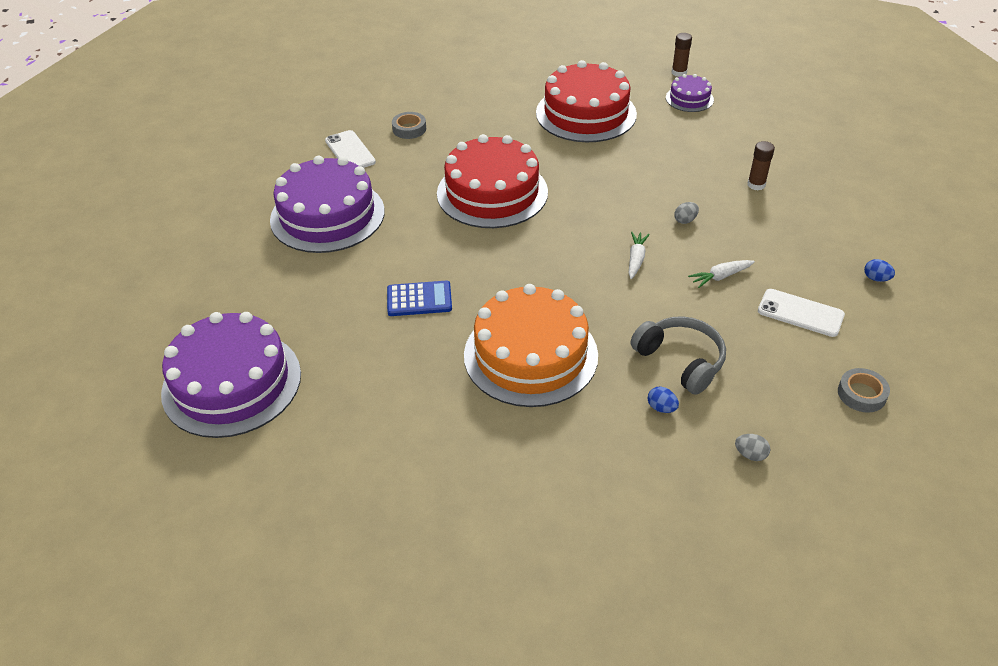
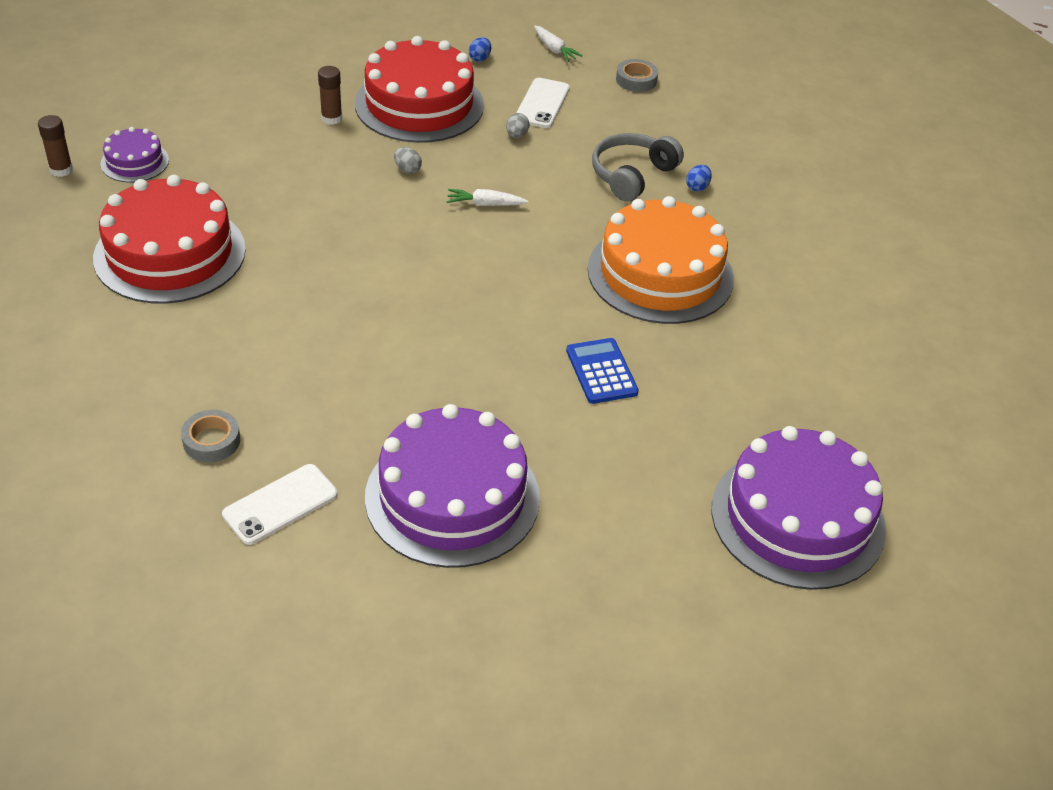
camera: 105 degrees left, 0 degrees up
red cake [437,134,548,228] -> red cake moved to [355,36,484,143]
white carrot [688,260,755,288] -> white carrot moved to [534,26,583,62]
grey egg [735,434,770,461] -> grey egg moved to [506,113,529,138]

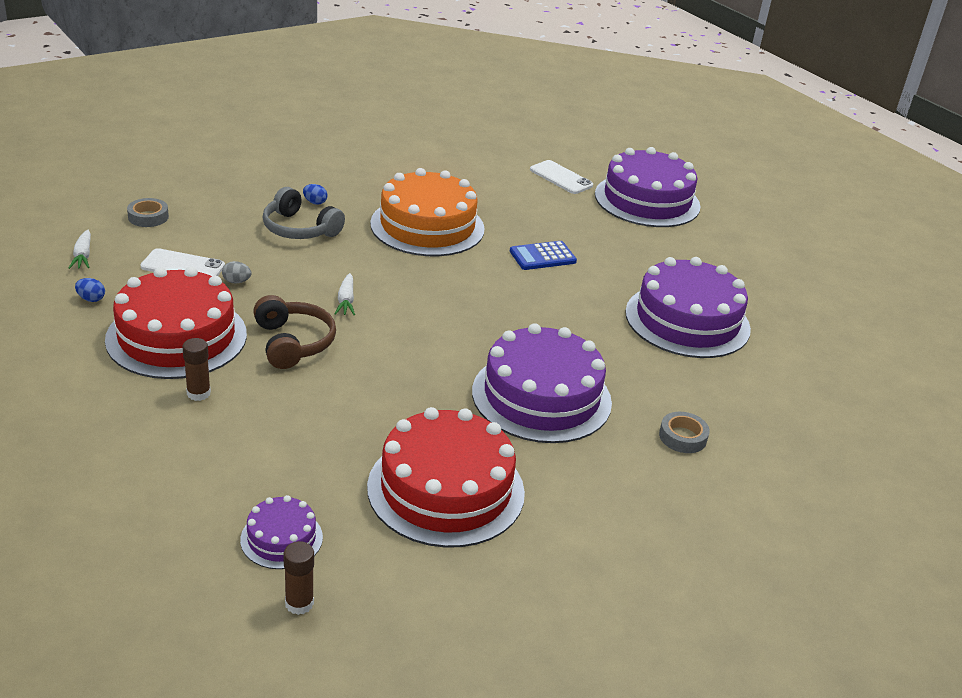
camera: 95 degrees left, 10 degrees down
white phone [222,464,337,545] -> white phone moved to [530,160,593,194]
grey egg [394,147,422,173] -> brown headphones [253,295,336,369]
white carrot [534,26,583,62] -> white carrot turned 120 degrees clockwise [69,230,91,269]
none -> purple cake [472,323,612,443]

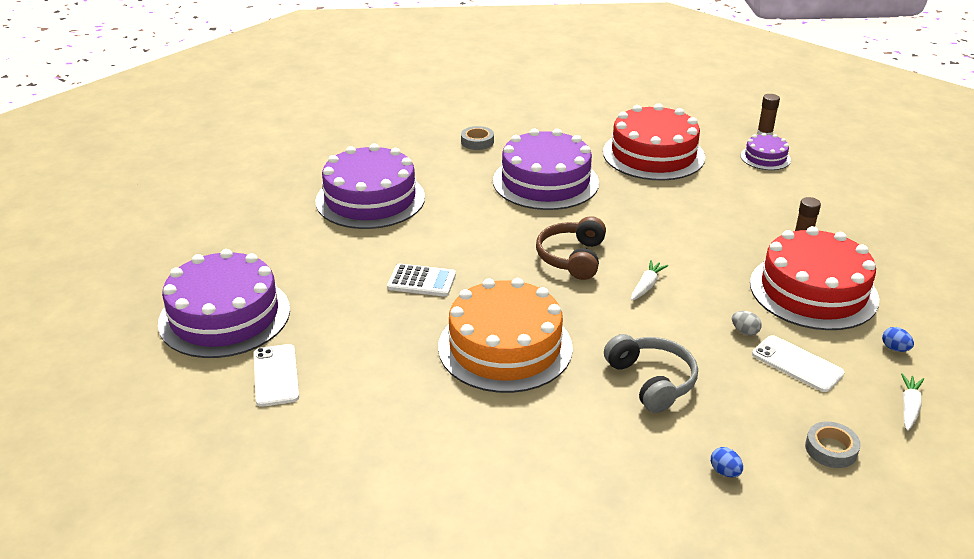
camera: 145 degrees left, 0 degrees up
brown headphones [253,295,336,369] -> brown headphones moved to [536,216,606,280]
blue egg [303,184,327,205] -> blue egg moved to [711,447,743,477]
blue calculator [510,241,577,270] -> white calculator [387,264,456,297]

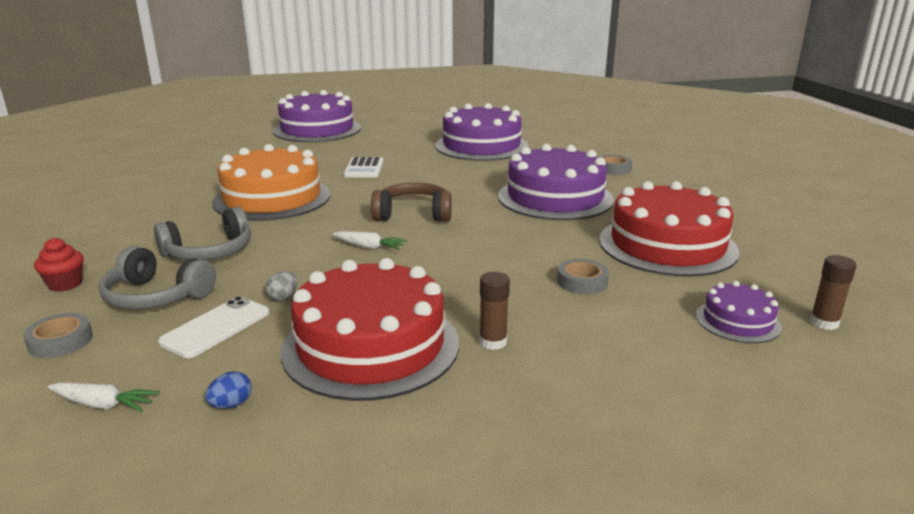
camera: 80 degrees right, 10 degrees down
white phone [254,344,299,407] -> none
blue egg [711,447,743,477] -> red cupcake [34,238,84,292]
none -> grey headphones [99,246,216,309]
none -> grey tape [557,259,609,294]

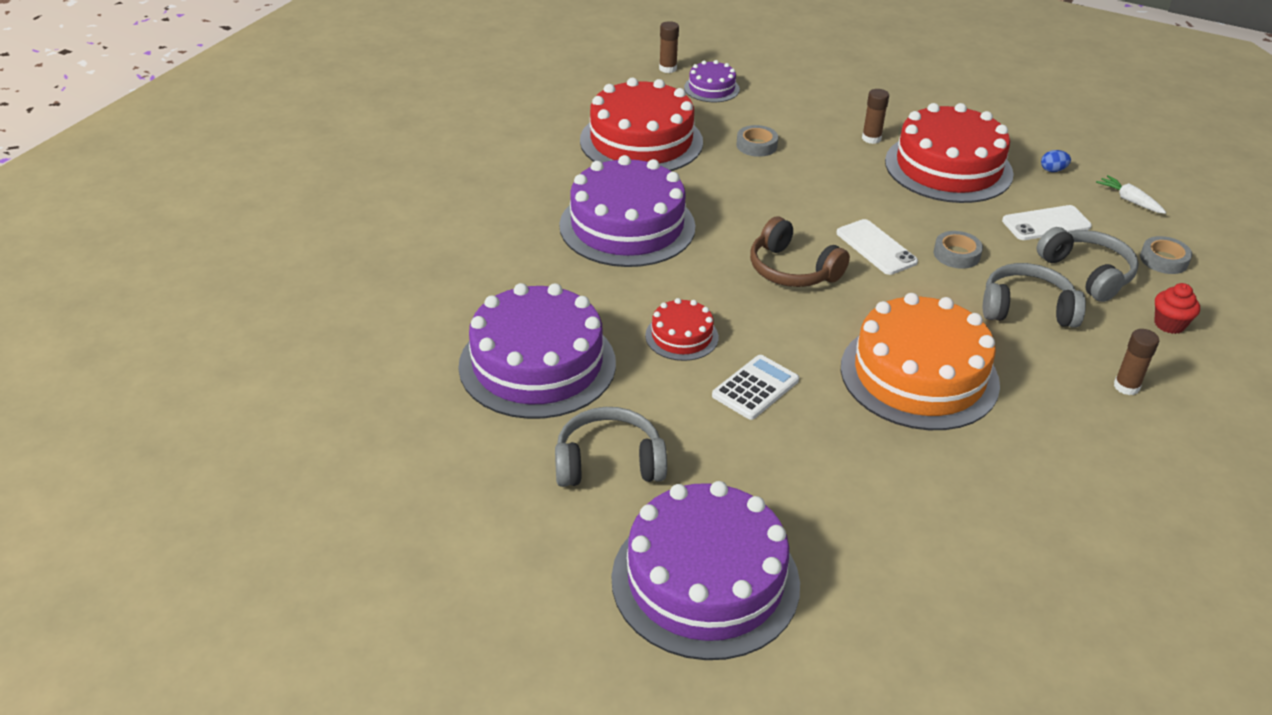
camera: 140 degrees left, 15 degrees up
grey egg [265,271,298,301] -> none
white carrot [332,231,407,250] -> white phone [837,219,918,275]
grey tape [600,155,632,175] -> grey tape moved to [934,231,983,269]
none -> grey headphones [555,407,667,487]
none -> red cake [645,298,719,361]
none -> brown glue stick [1114,329,1159,395]

